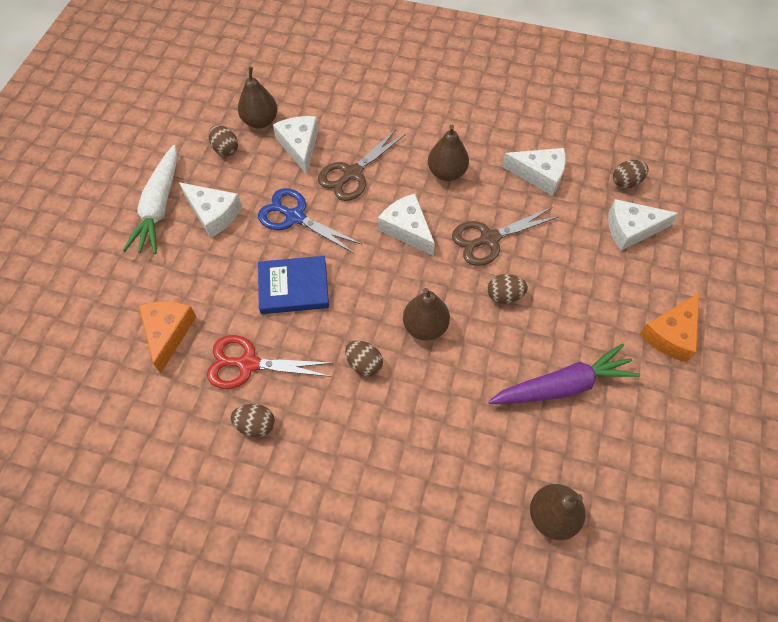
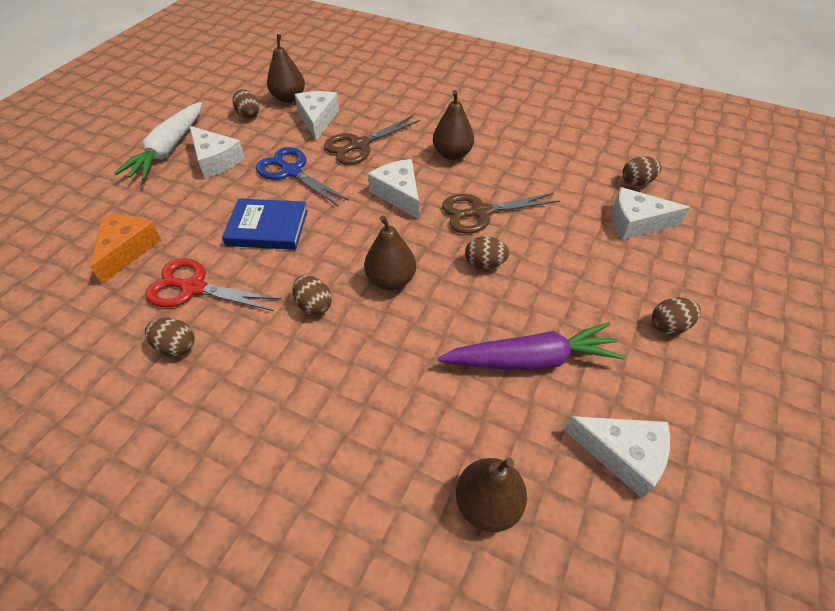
camera: 10 degrees right, 10 degrees down
white cheese [502,148,566,196] -> white cheese moved to [564,416,670,499]
orange cheese [640,293,699,362] -> brown egg [652,297,701,335]

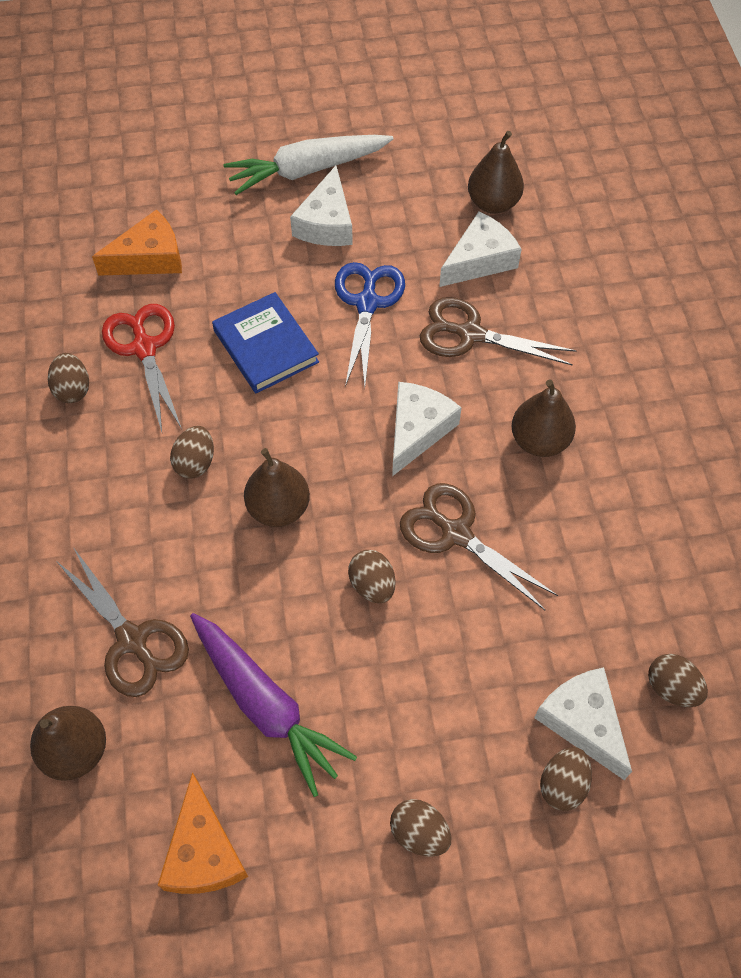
camera: 55 degrees right, 10 degrees up
brown egg [233,89,260,118] -> brown egg moved to [540,747,592,811]
white cheese [564,416,670,499] -> orange cheese [158,772,248,894]
none -> brown scissors [56,547,189,697]

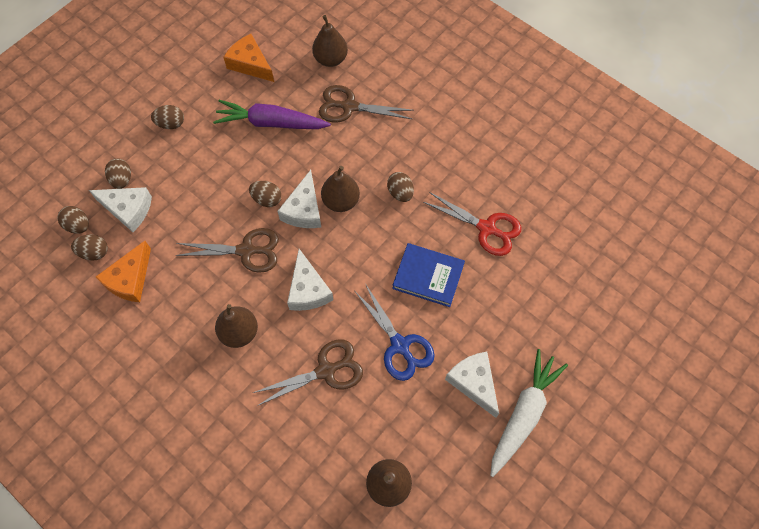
camera: 140 degrees right, 5 degrees up
brown egg [48,353,89,403] -> brown egg moved to [57,206,89,234]
orange cheese [92,210,182,276] -> orange cheese moved to [96,241,151,302]
white cheese [439,211,522,287] -> white cheese moved to [277,170,321,228]

